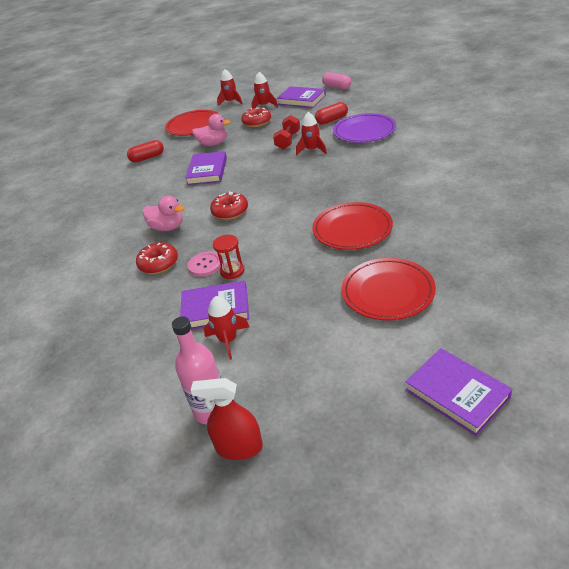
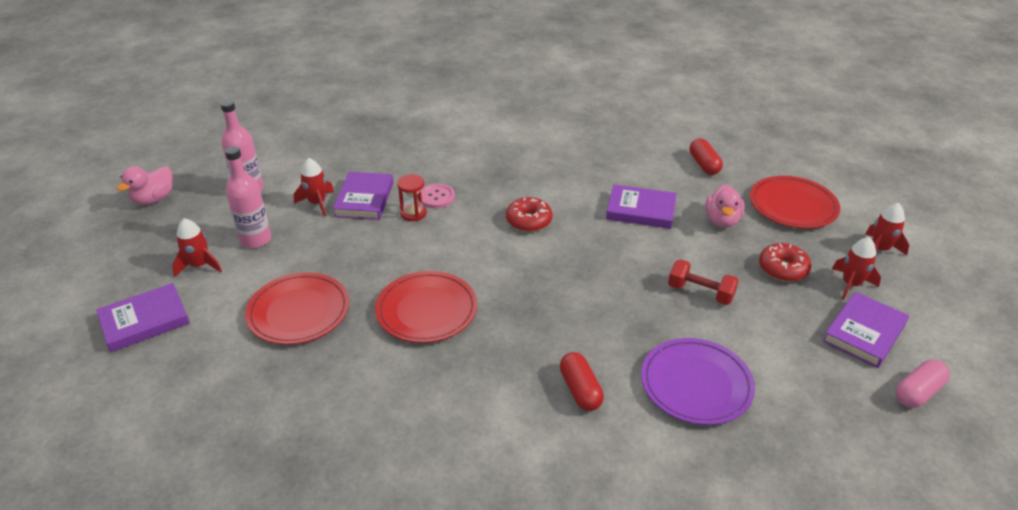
camera: 95 degrees right, 0 degrees up
red donut [136,242,178,274] -> none
pink duck [143,196,185,231] -> pink duck moved to [117,166,173,205]
red spray bottle [191,378,263,460] -> none
red rocket [296,112,327,155] -> red rocket moved to [172,218,222,277]
red capsule [315,102,348,125] -> red capsule moved to [560,352,604,411]
none -> pink bottle [225,146,271,248]

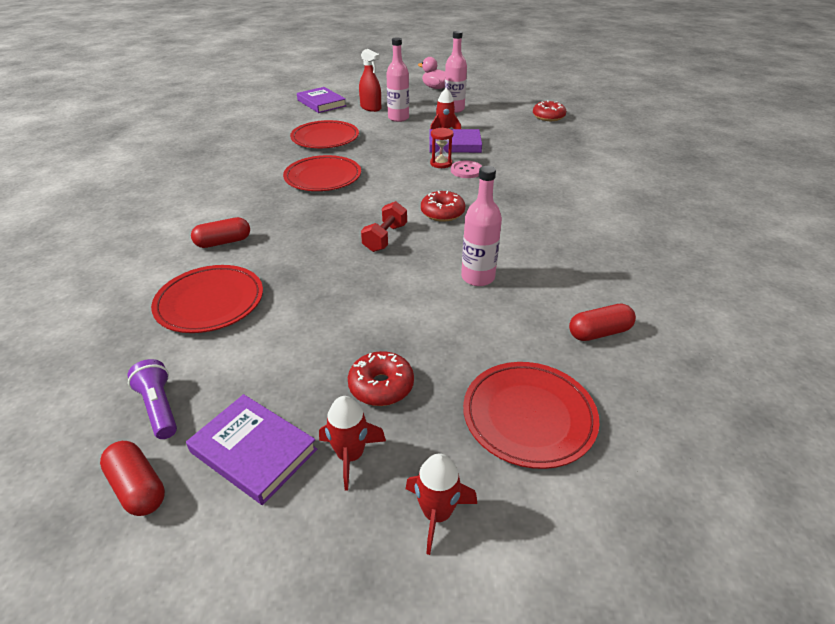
camera: 85 degrees right, 0 degrees up
red rocket [172,218,222,277] -> red spray bottle [359,49,381,112]
purple book [606,184,677,229] -> pink bottle [461,166,502,286]
purple plate [641,338,755,425] -> red plate [151,265,263,333]
red dumbbell [668,259,739,305] -> red dumbbell moved to [361,201,407,252]
pink duck [705,184,745,228] -> none
pink capsule [895,360,950,408] -> red capsule [100,441,165,516]
none -> purple flashlight [128,359,177,439]
none -> red donut [533,100,566,121]

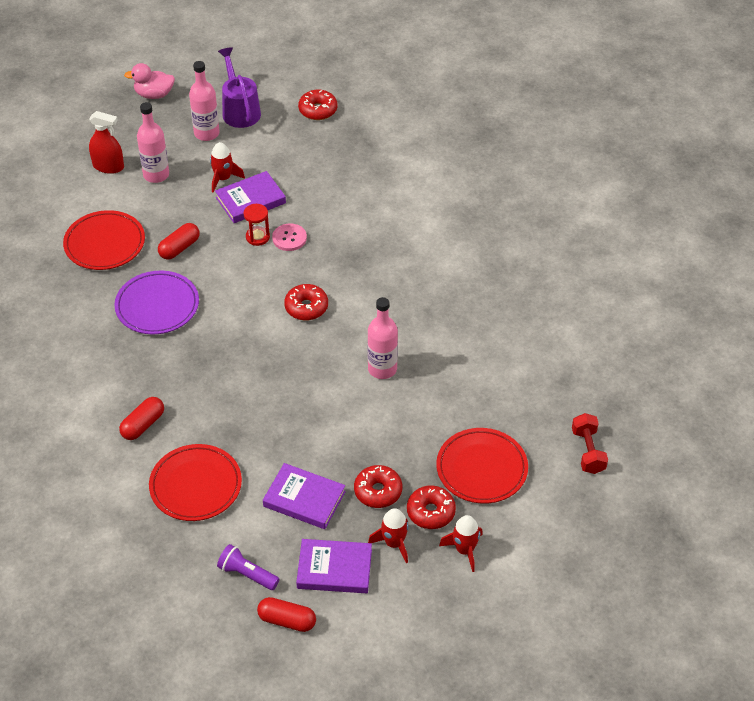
camera: 30 degrees left, 10 degrees up
red plate [283,155,361,191] -> purple plate [114,271,199,334]
purple book [297,87,346,113] -> purple book moved to [263,463,346,529]
red dumbbell [361,201,407,252] -> red dumbbell moved to [572,413,608,474]
red capsule [569,304,636,341] -> red capsule moved to [158,223,200,260]
none -> purple watering can [218,47,261,128]
none -> red donut [407,485,456,529]

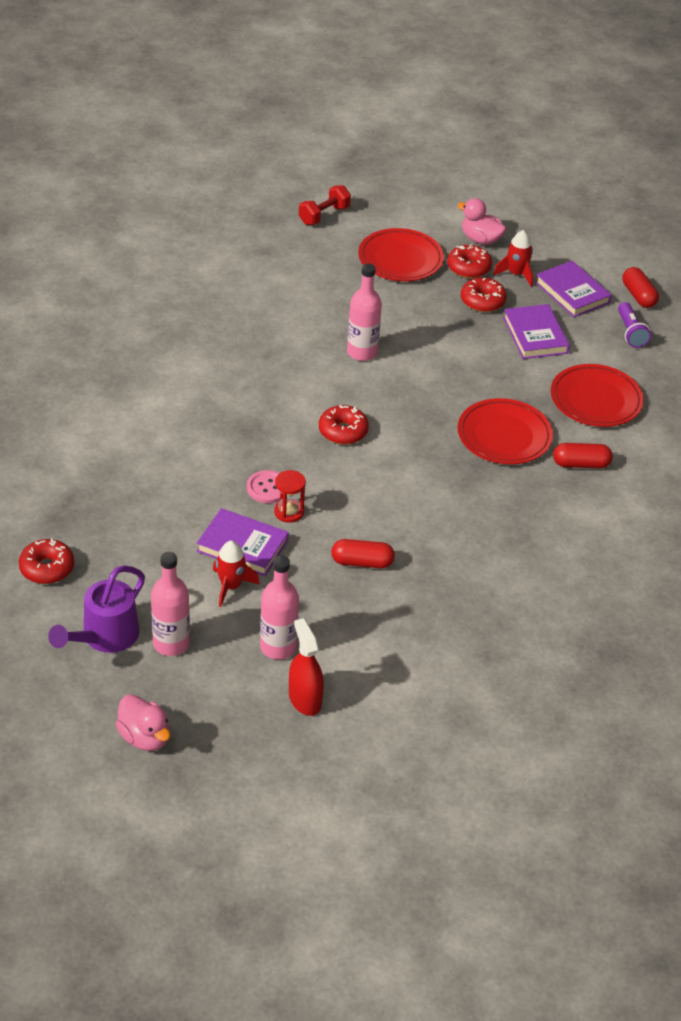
camera: 130 degrees left, 5 degrees down
red plate [63,210,145,270] -> red plate moved to [457,398,553,464]
purple plate [114,271,199,334] -> none
red rocket [439,515,483,572] -> pink duck [457,198,506,245]

